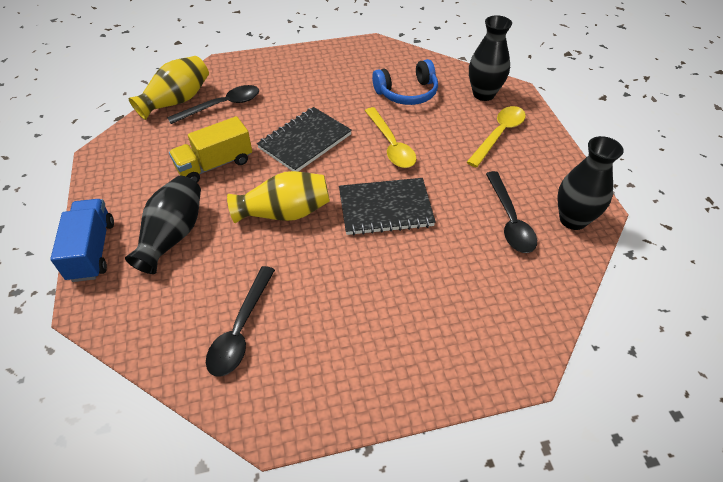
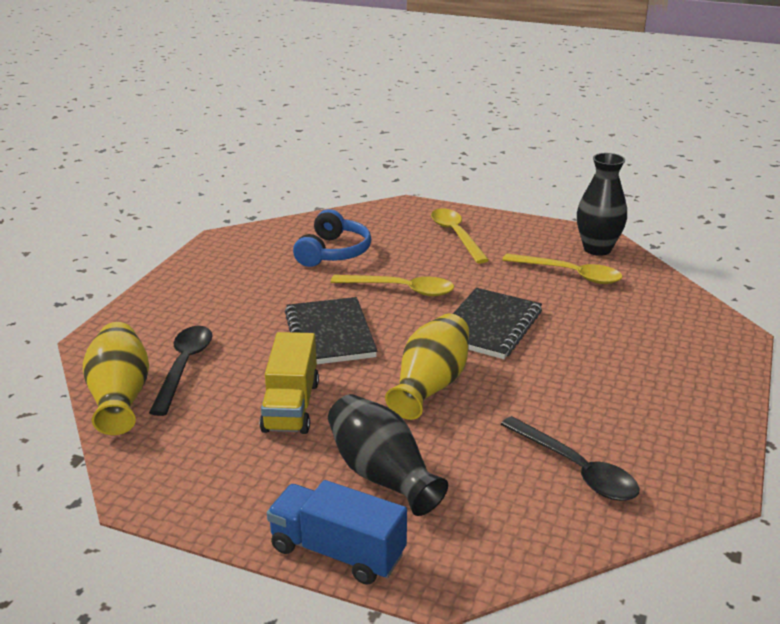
camera: 55 degrees left, 20 degrees down
black vase [469,15,512,101] -> none
black spoon [486,171,537,253] -> yellow spoon [502,254,622,284]

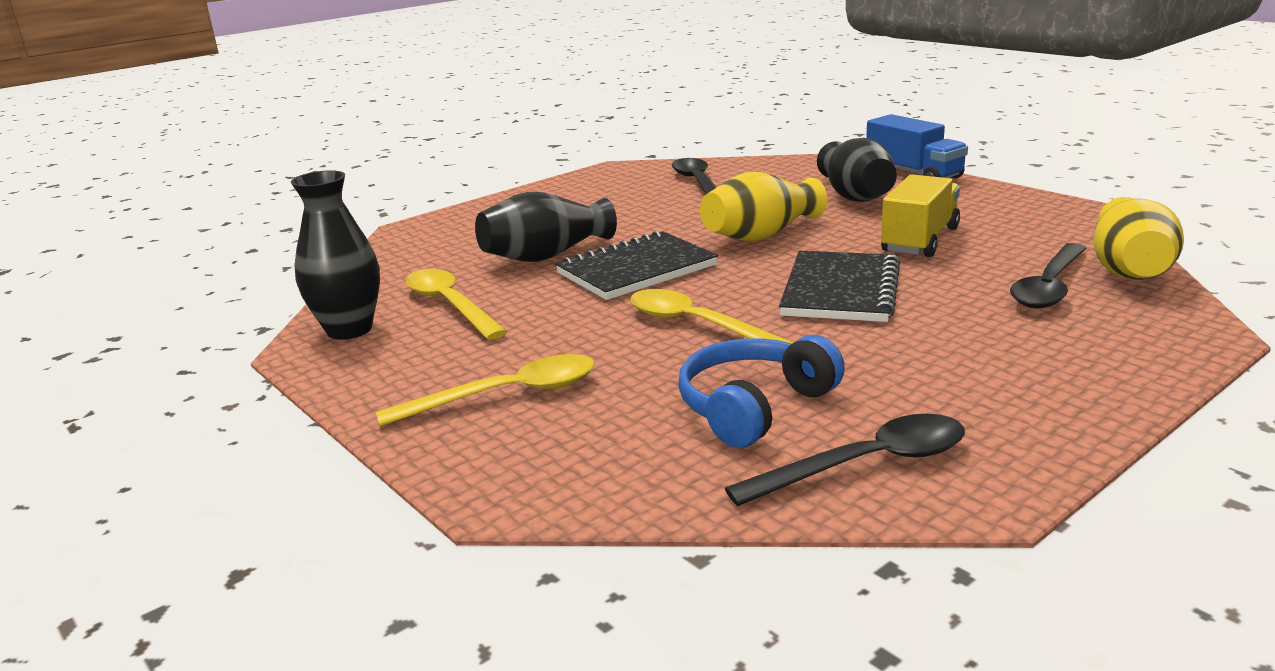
camera: 150 degrees left, 5 degrees down
yellow spoon [431,208,489,264] -> yellow spoon turned 120 degrees counterclockwise [376,354,595,427]
none -> black vase [475,192,617,262]
none -> black spoon [725,414,965,506]

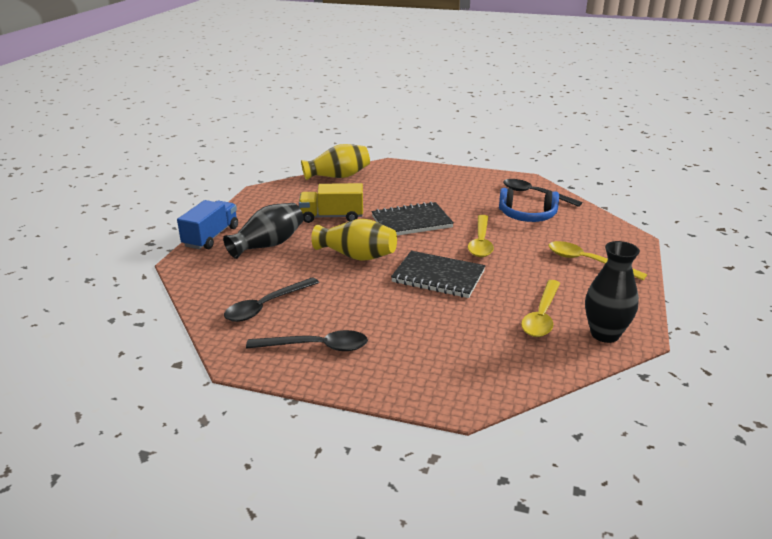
camera: 125 degrees left, 5 degrees up
black vase [475,192,617,262] -> none
black spoon [1010,243,1087,309] -> black spoon moved to [246,330,368,351]

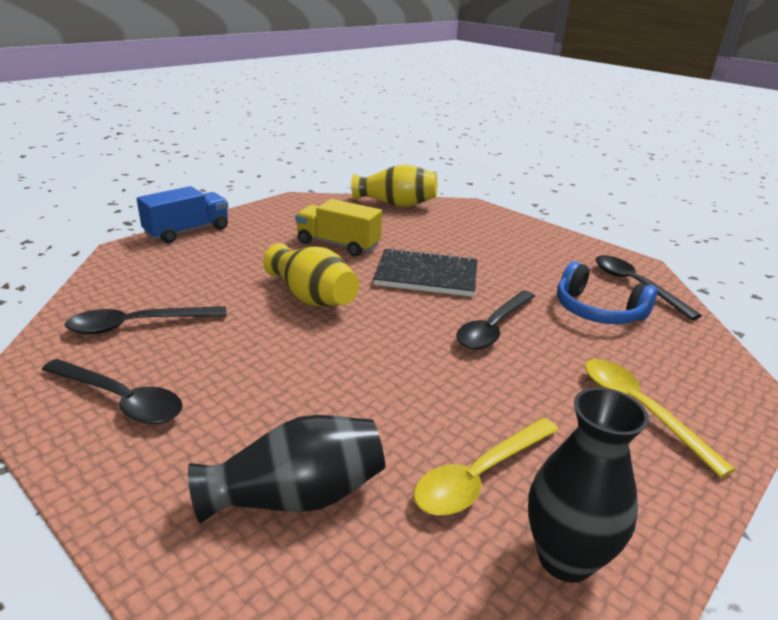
camera: 25 degrees right, 0 degrees up
black vase [223,203,304,259] -> black vase moved to [188,415,385,523]
black notebook [391,251,485,298] -> none
yellow spoon [468,215,494,257] -> black spoon [456,291,536,349]

